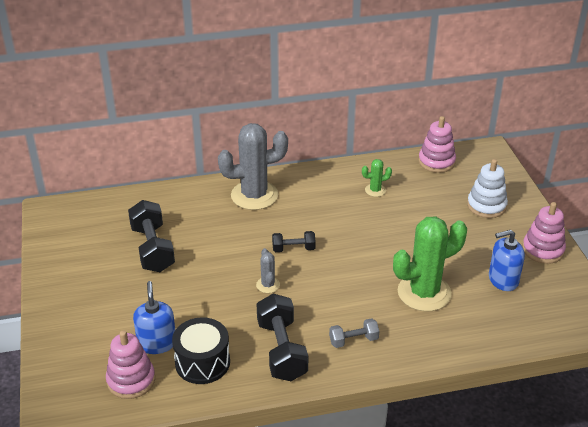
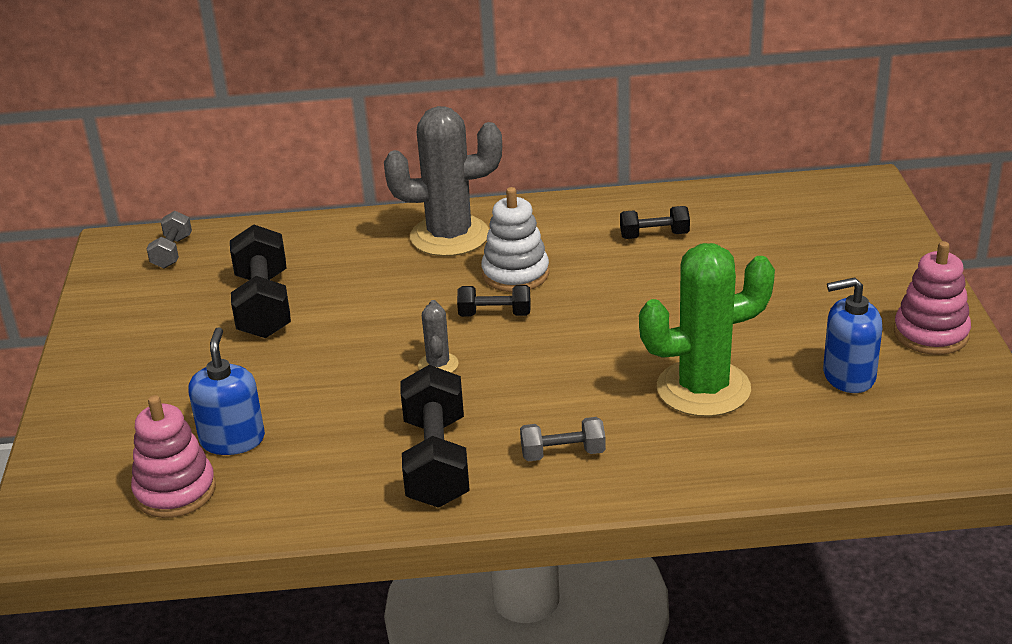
camera: 10 degrees right, 5 degrees down
black drum [172,317,230,384] -> none
green cactus [362,159,392,197] -> black dumbbell [620,206,690,239]
pink stacking toy [418,116,456,173] -> none
white stacking toy [467,159,508,218] -> white stacking toy moved to [481,187,549,292]
none -> grey dumbbell [146,211,192,269]

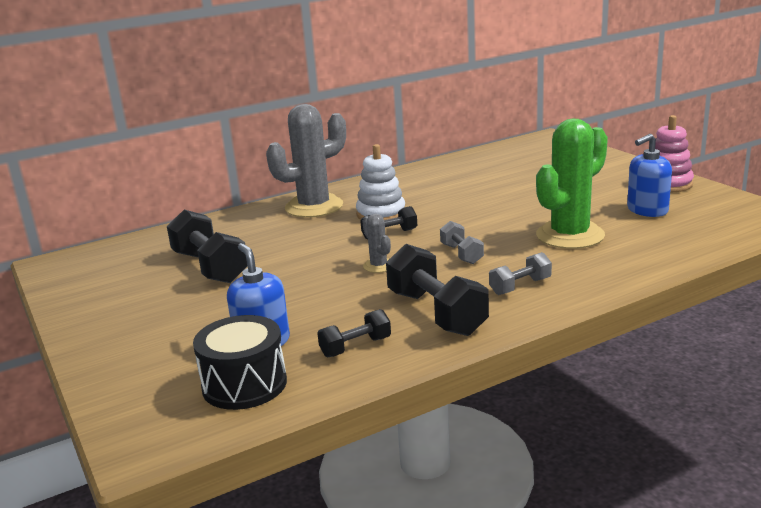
camera: 25 degrees left, 10 degrees down
pink stacking toy [131,395,216,518] -> black drum [193,315,287,410]
grey dumbbell [146,211,192,269] -> grey dumbbell moved to [440,221,484,264]
black dumbbell [620,206,690,239] -> black dumbbell moved to [317,309,391,357]

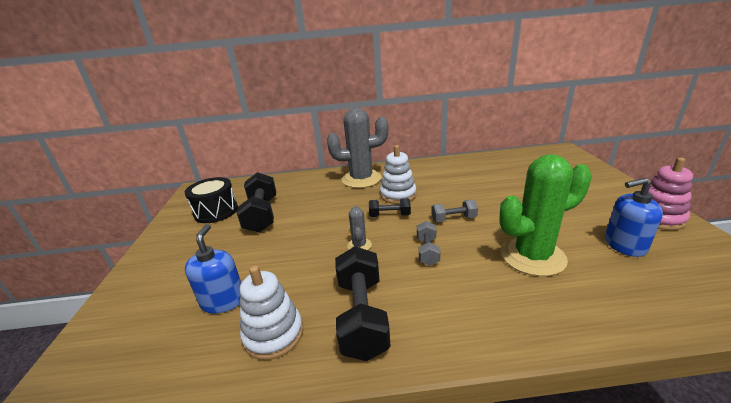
camera: 25 degrees right, 5 degrees up
black drum [193,315,287,410] -> black drum moved to [185,177,238,223]
black dumbbell [317,309,391,357] -> white stacking toy [240,265,303,360]
grey dumbbell [489,252,552,295] -> grey dumbbell moved to [431,200,478,222]

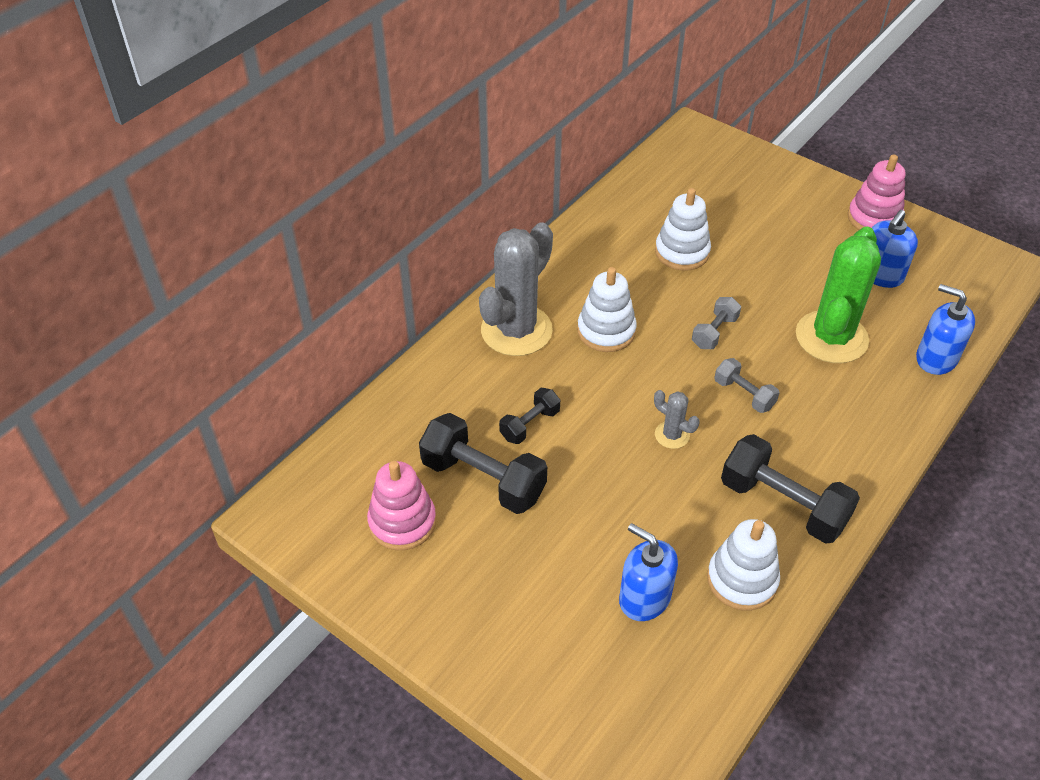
camera: 50 degrees left, 20 degrees up
black drum [185,177,238,223] -> pink stacking toy [367,461,436,550]
black dumbbell [369,198,411,217] -> black dumbbell moved to [499,388,560,444]
none -> white stacking toy [655,188,711,271]
none -> blue soap dispenser [916,284,975,375]

